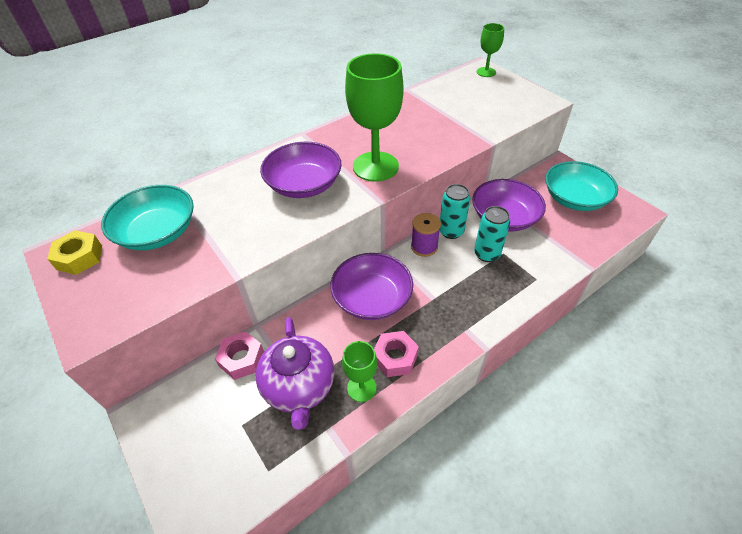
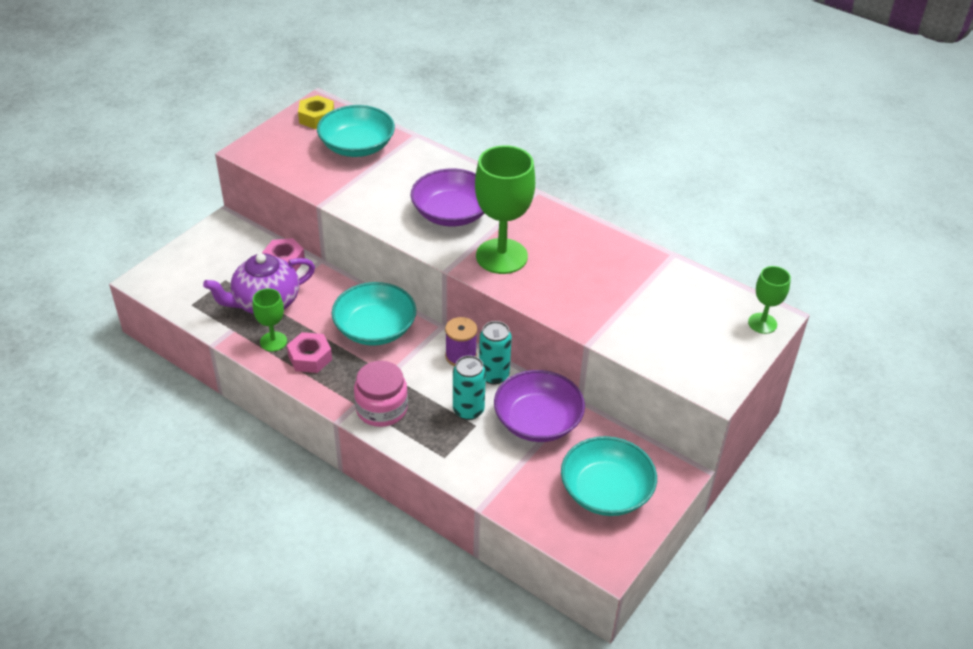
camera: 70 degrees right, 5 degrees down
purple bowl [330,253,413,320] -> turquoise bowl [332,282,416,346]
none -> pink jar [354,361,408,427]

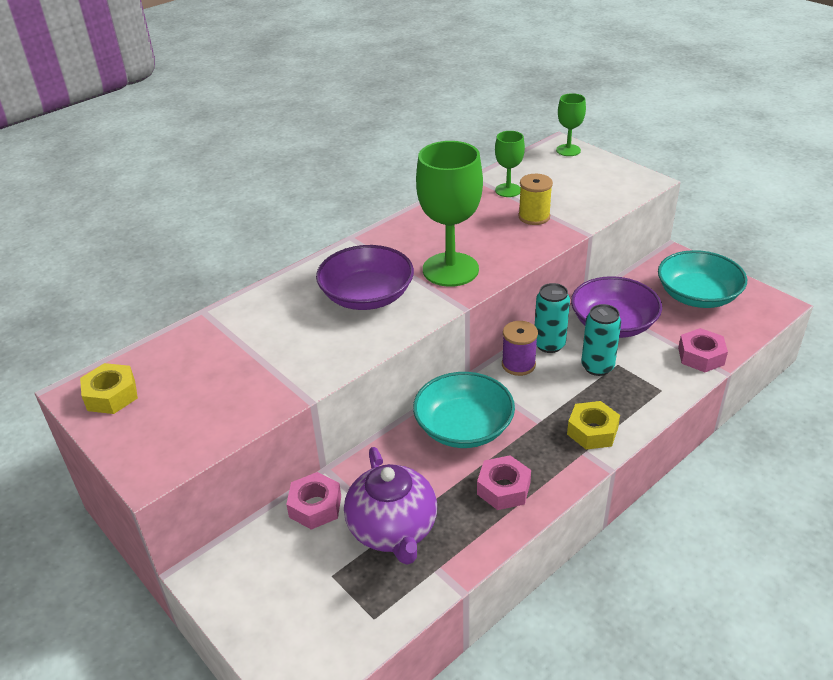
camera: 75 degrees left, 5 degrees down
green goblet [253,288,287,352] -> green goblet moved to [495,131,525,197]
turquoise bowl [317,105,395,157] -> none
pink jar [354,361,408,427] -> yellow nut [567,401,620,450]
none -> yellow spool [518,174,553,225]
none -> pink nut [678,328,728,372]

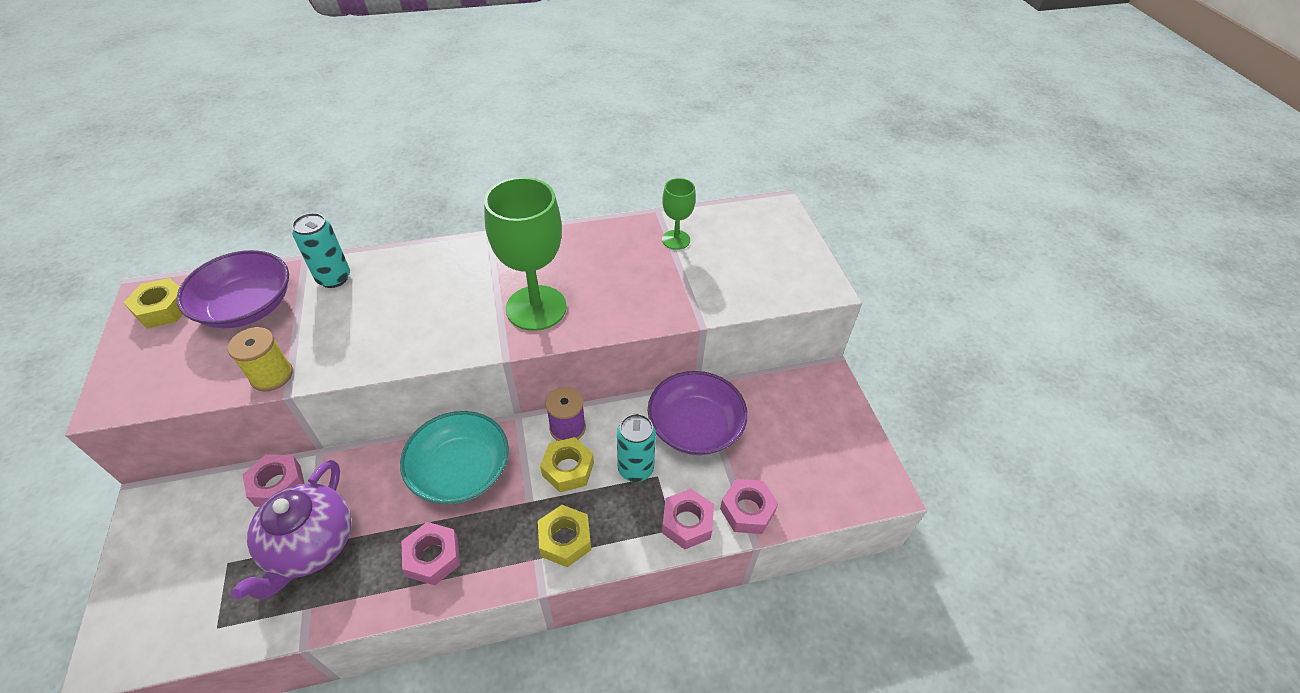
camera: 25 degrees right, 10 degrees up
purple bowl [316,245,414,310] -> purple bowl moved to [177,250,289,328]
yellow spool [518,174,553,225] -> yellow spool moved to [228,327,293,391]
turquoise can [535,283,570,353] -> turquoise can moved to [292,213,350,288]
green goblet [556,93,586,156] -> none
turquoise bowl [658,250,747,308] -> none
none -> yellow nut [540,437,594,492]
none -> pink nut [662,489,714,549]

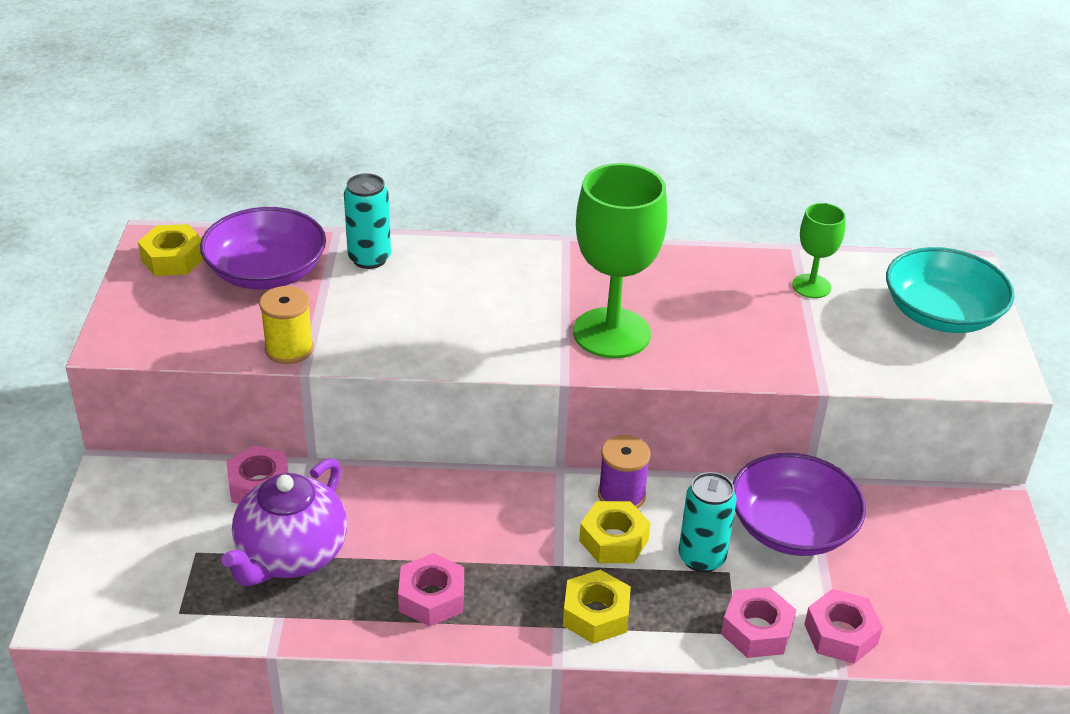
camera: 15 degrees right, 10 degrees down
turquoise bowl [400,411,509,504] -> turquoise bowl moved to [886,247,1015,333]

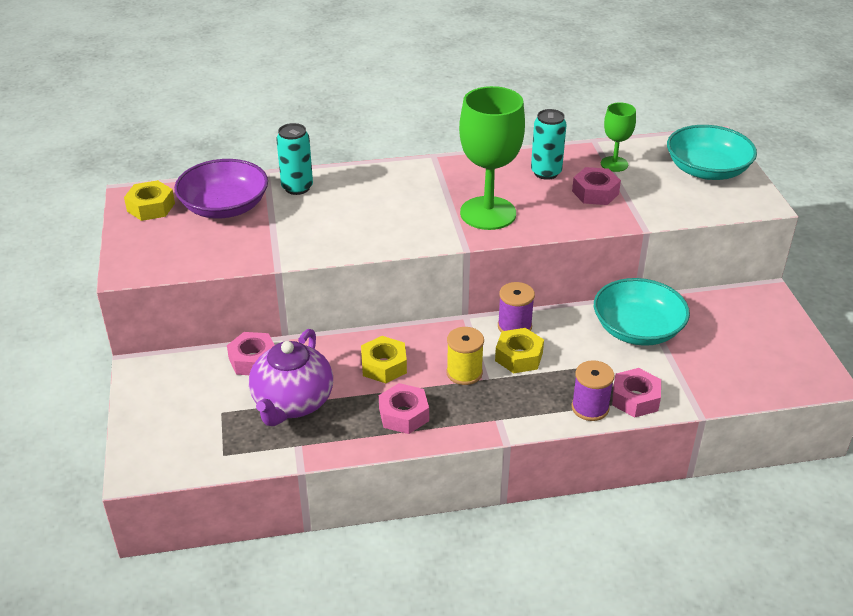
camera: 10 degrees left, 0 degrees up
yellow spool [259,286,314,364] -> yellow spool moved to [447,327,484,385]
yellow nut [563,570,631,644] -> yellow nut moved to [361,336,407,383]
turquoise can [679,472,737,573] -> turquoise can moved to [531,109,567,180]
purple bowl [733,453,866,556] -> turquoise bowl [594,278,690,346]
pink nut [804,589,883,664] -> pink nut moved to [572,167,621,205]
none -> purple spool [572,360,614,421]

